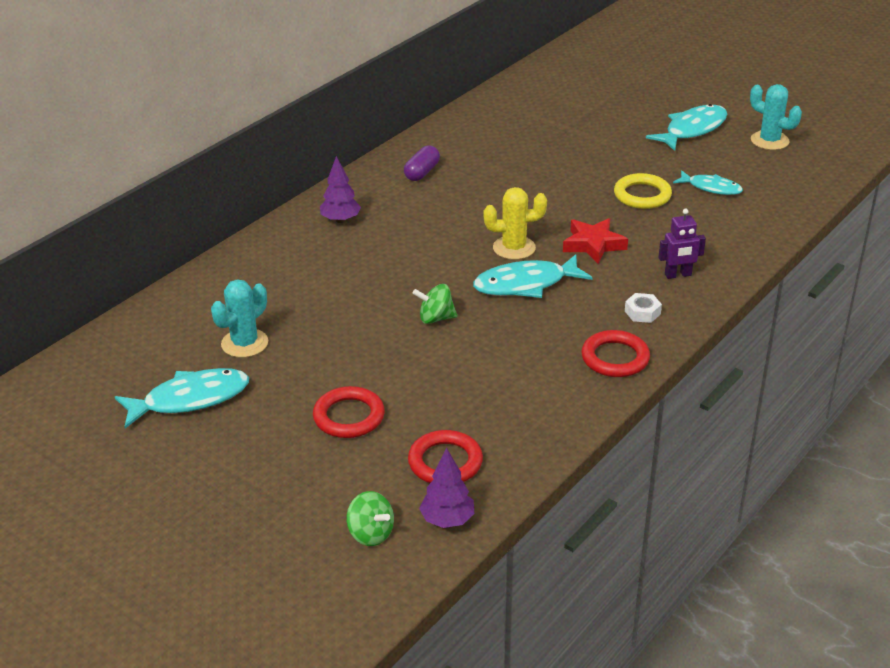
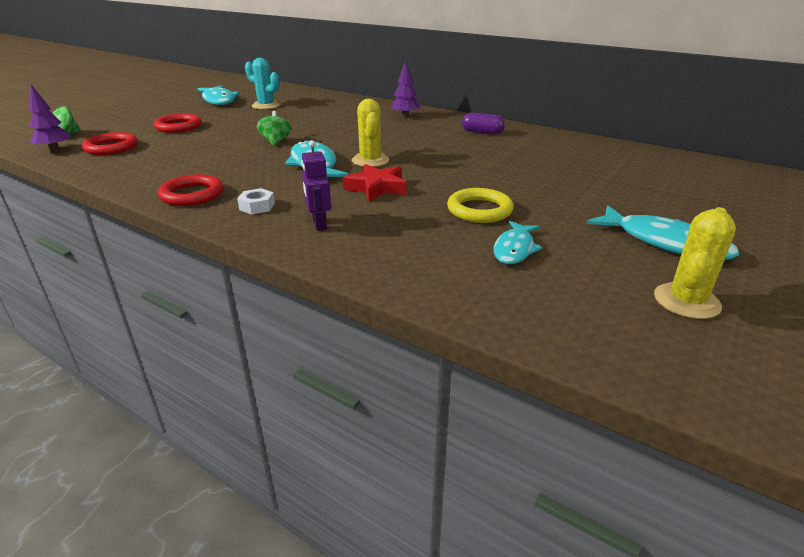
camera: 85 degrees right, 5 degrees down
turquoise cactus [750,84,802,150] -> yellow cactus [654,207,736,319]

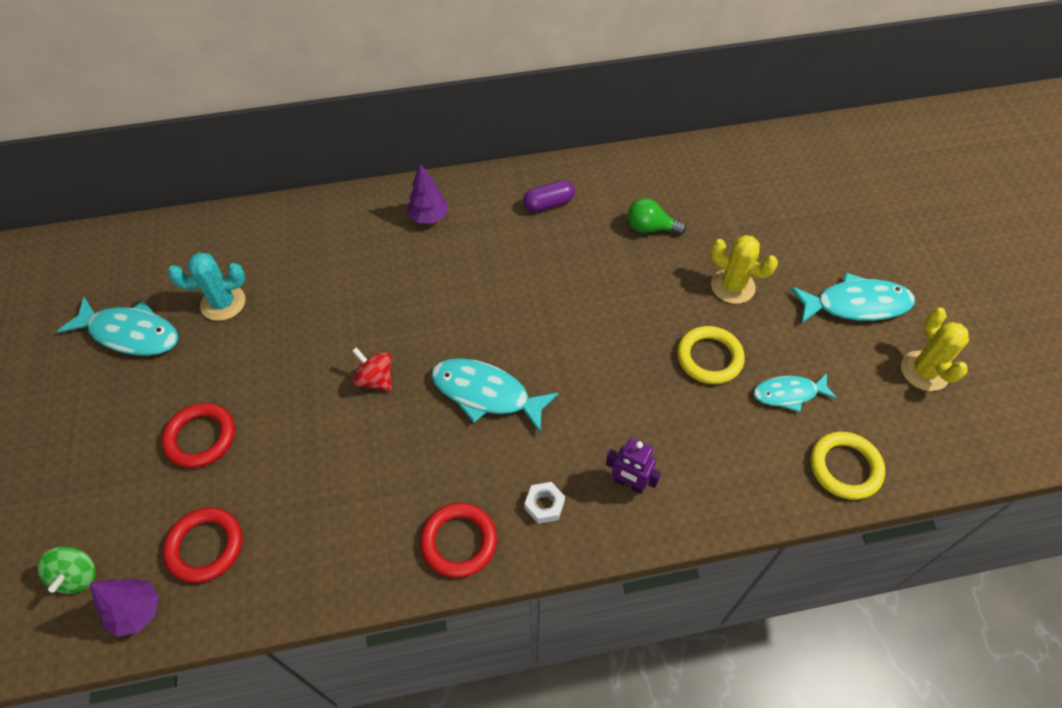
camera: 45 degrees left, 25 degrees up
green spinning top [257,111,291,146] -> red spinning top [352,347,392,391]
red star [343,164,407,202] -> none
yellow cactus [352,99,389,167] -> yellow cactus moved to [710,235,778,304]
turquoise fish [493,221,542,264] -> turquoise fish turned 105 degrees clockwise [753,373,837,412]
none -> green light bulb [628,198,686,235]
none -> yellow ring [810,432,885,500]

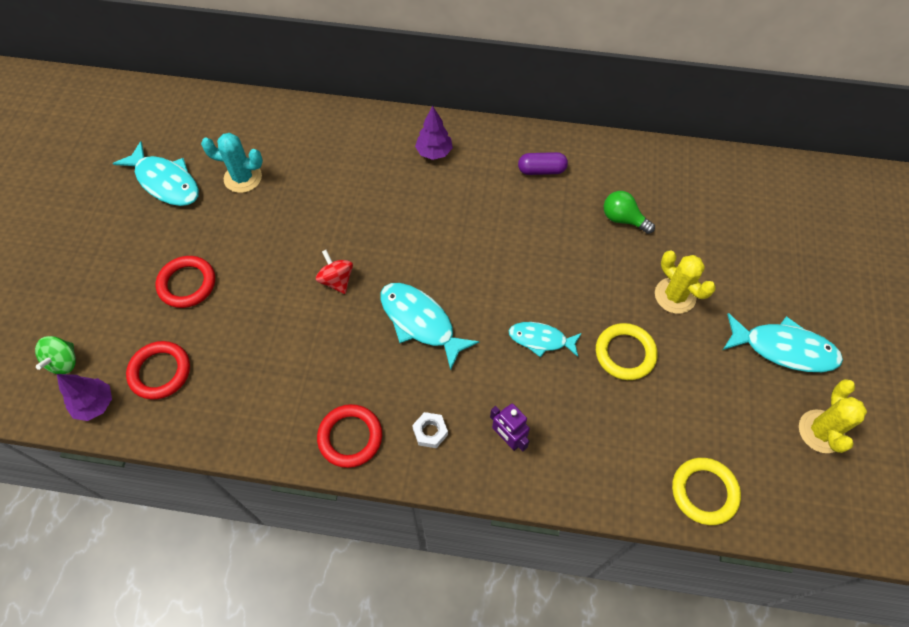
camera: 20 degrees right, 5 degrees up
turquoise fish [753,373,837,412] -> turquoise fish moved to [509,322,582,358]

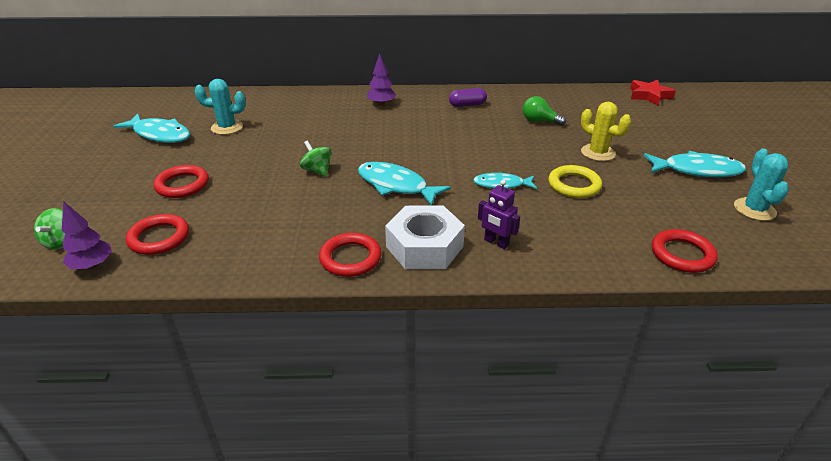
camera: 10 degrees left, 25 degrees down
red spinning top [316,250,353,294] -> green spinning top [300,141,331,177]
white nut [412,412,448,448] -> white nut [385,206,465,269], size x2.33
yellow ring [672,458,741,525] -> red ring [652,229,718,273]
yellow cactus [799,379,867,453] -> turquoise cactus [734,149,789,221]
none -> red star [630,80,676,106]

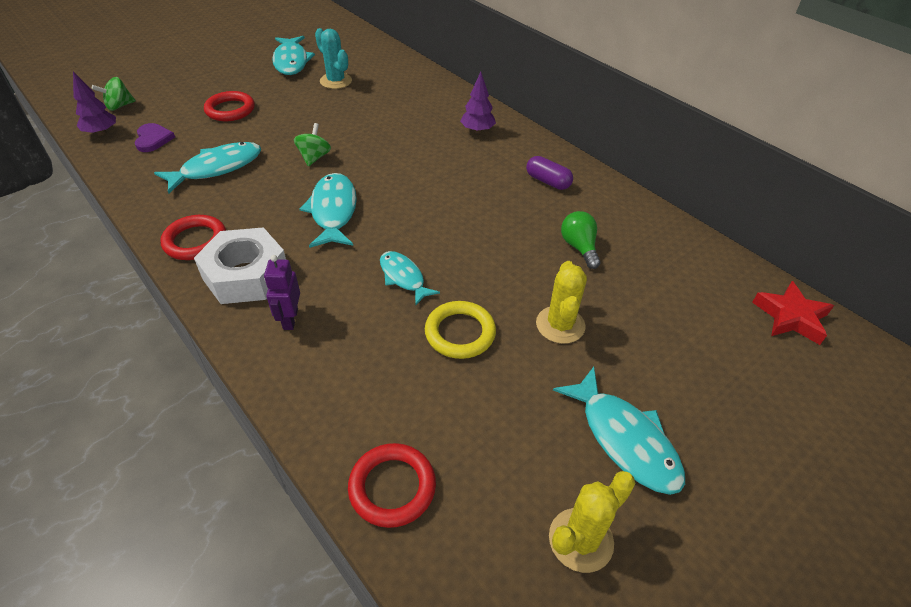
camera: 50 degrees right, 10 degrees up
red ring [126,214,189,255] -> purple heart [135,123,175,152]
turquoise cactus [734,149,789,221] -> yellow cactus [549,471,636,573]
none -> turquoise fish [154,142,261,193]

